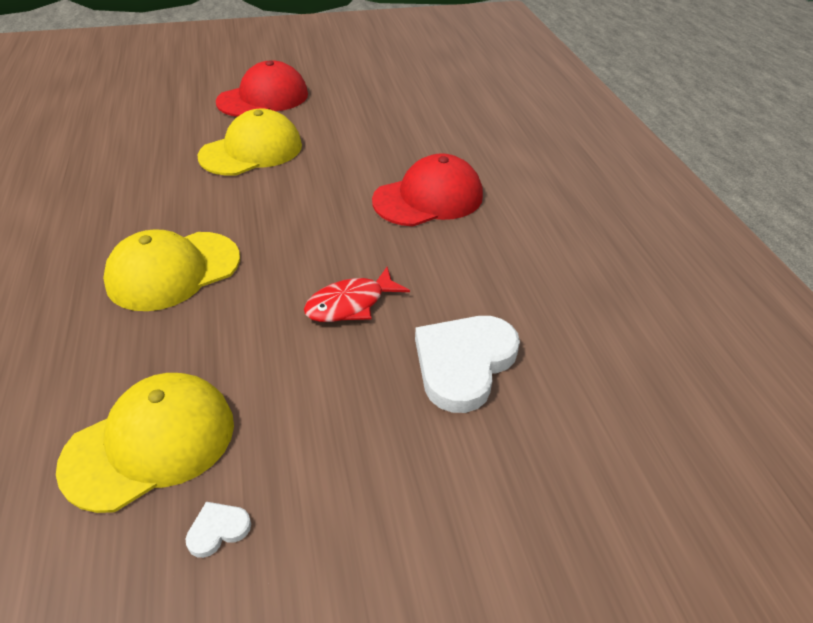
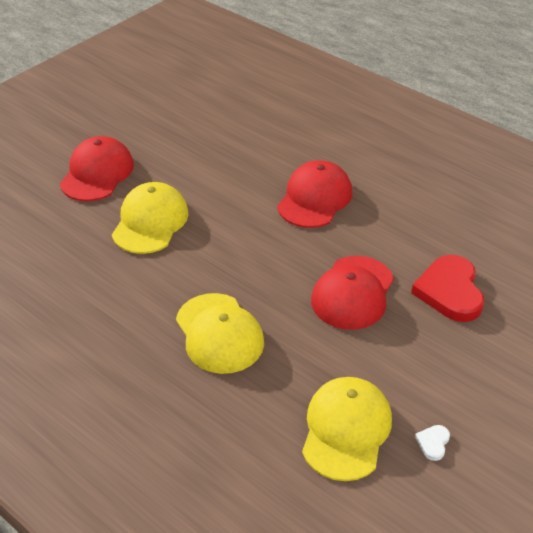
camera: 35 degrees left, 0 degrees up
yellow cap [103,229,240,311] -> yellow cap turned 45 degrees counterclockwise [176,293,264,374]
red fish [304,267,410,322] -> red cap [311,256,394,330]
white heart [415,316,520,413] -> red heart [411,255,484,322]

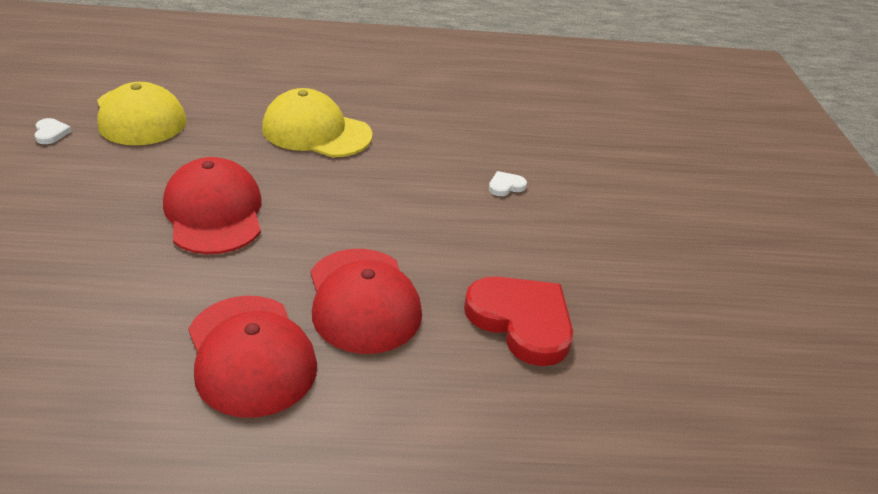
camera: 135 degrees right, 5 degrees down
red cap [60,136,134,201] -> red cap moved to [188,296,317,418]
yellow cap [112,182,189,254] -> white heart [489,171,527,196]
red heart [411,255,484,322] -> red heart moved to [464,276,573,366]

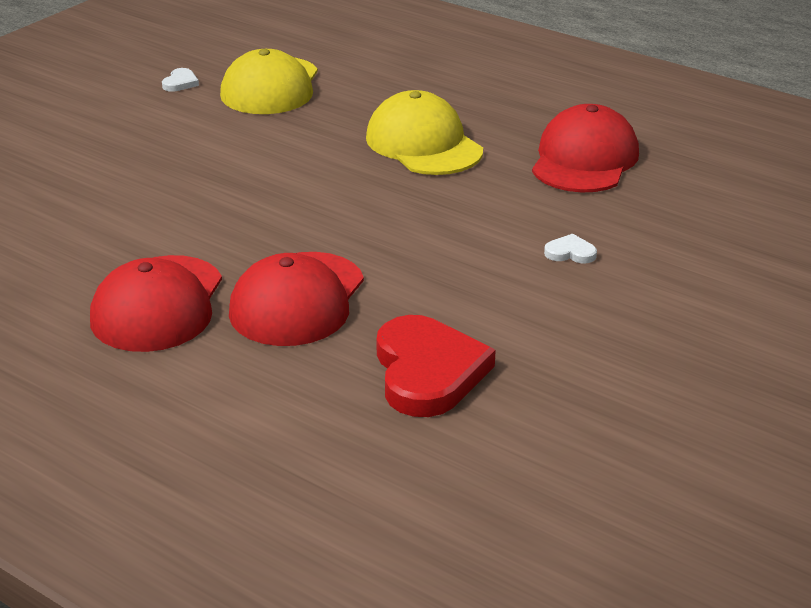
camera: 40 degrees right, 5 degrees down
red cap [163,157,262,254] -> red cap moved to [532,104,639,193]

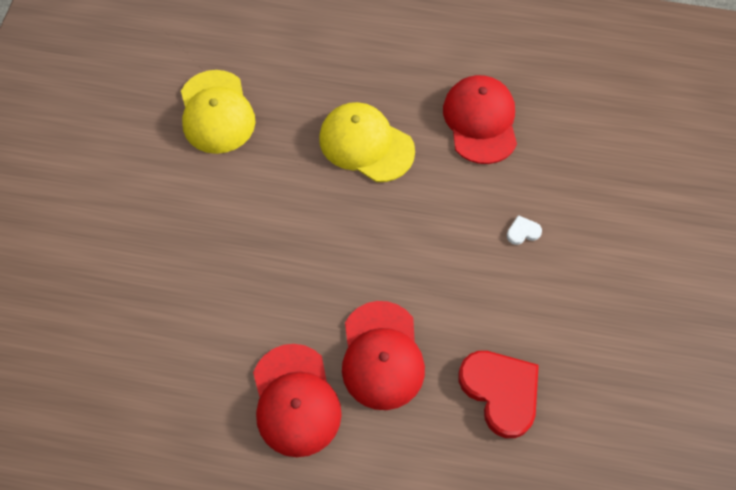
camera: 25 degrees left, 30 degrees up
white heart [162,68,199,92] -> none

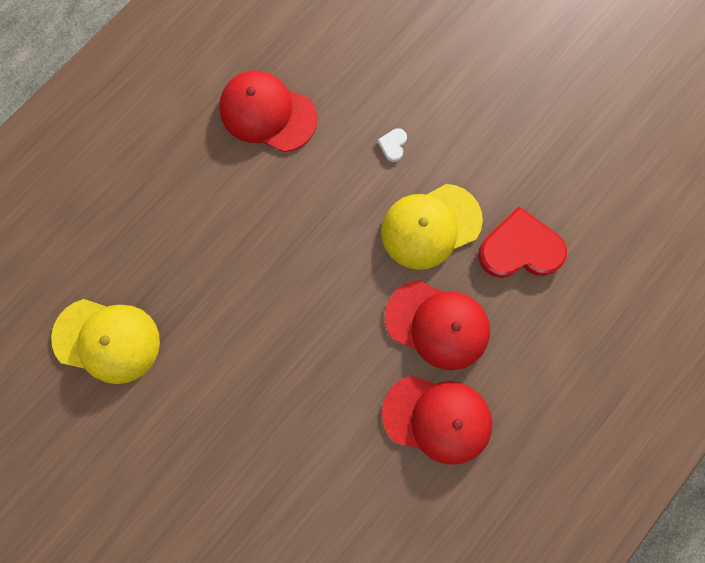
camera: 60 degrees left, 15 degrees up
yellow cap [319,102,415,182] -> yellow cap moved to [381,184,483,270]

